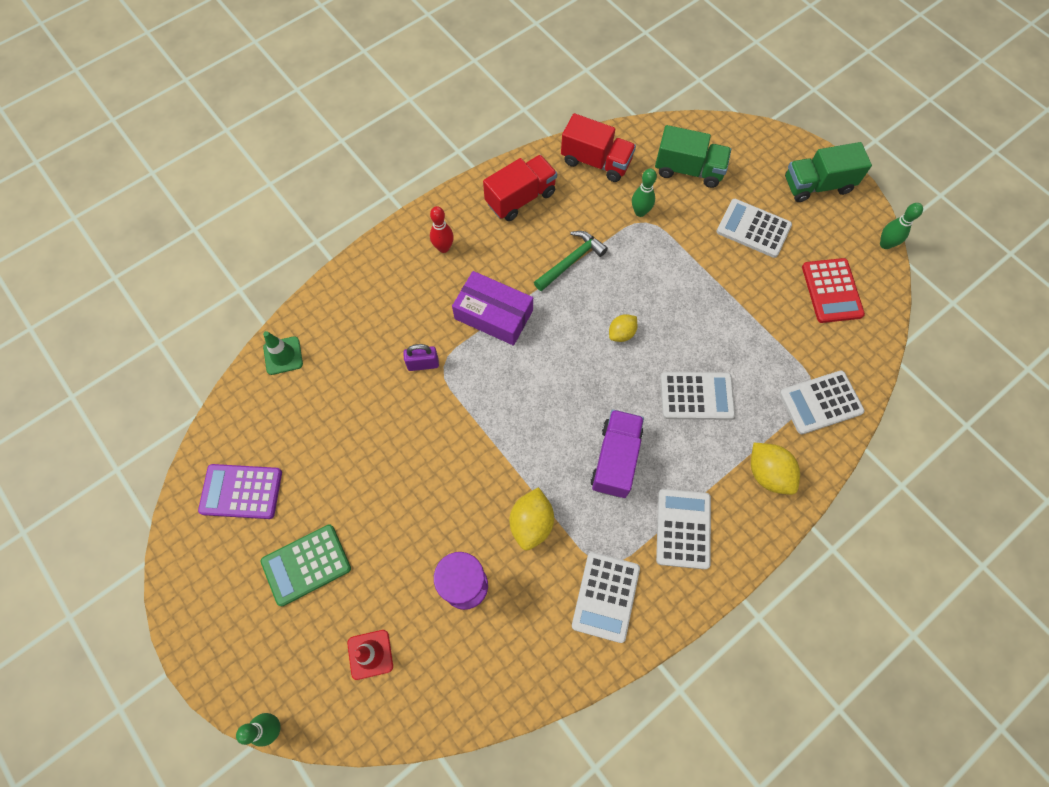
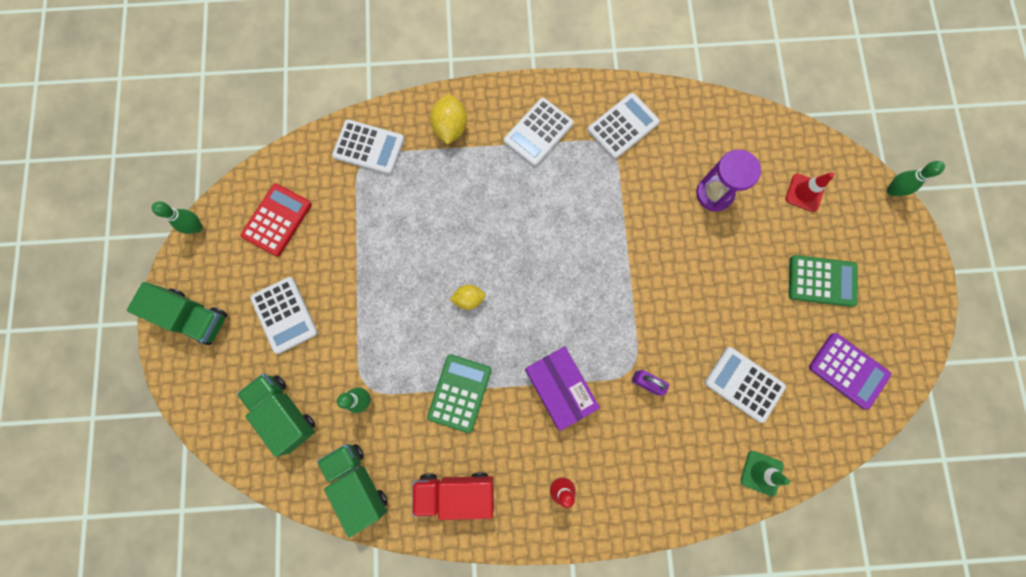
camera: 145 degrees left, 10 degrees up
yellow lemon [510,487,554,550] -> none
green hammer [534,231,608,291] -> green calculator [427,354,491,433]
red truck [561,113,636,182] -> green truck [317,444,388,537]
purple truck [590,409,644,498] -> none
white calculator [660,372,735,420] -> white calculator moved to [705,347,786,423]

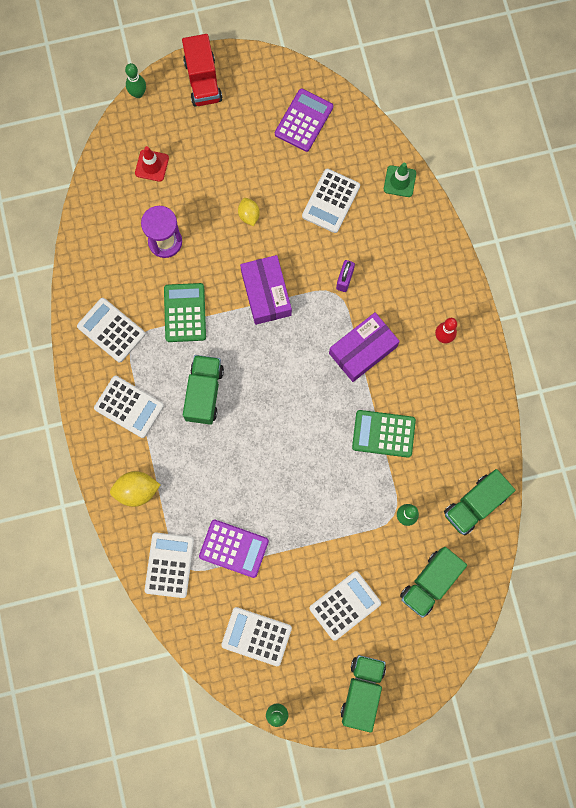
camera: 100 degrees left, 0 degrees up
red calculator [241,184,312,256] -> white calculator [221,607,292,666]
red truck [412,472,494,520] -> red truck moved to [182,34,223,106]
yellow lemon [450,285,485,310] -> yellow lemon moved to [238,198,260,226]
green calculator [789,255,858,307] -> green calculator moved to [164,283,206,342]
none -> green truck [183,355,224,425]
none -> purple calculator [199,519,269,578]
none -> purple box [240,255,292,325]

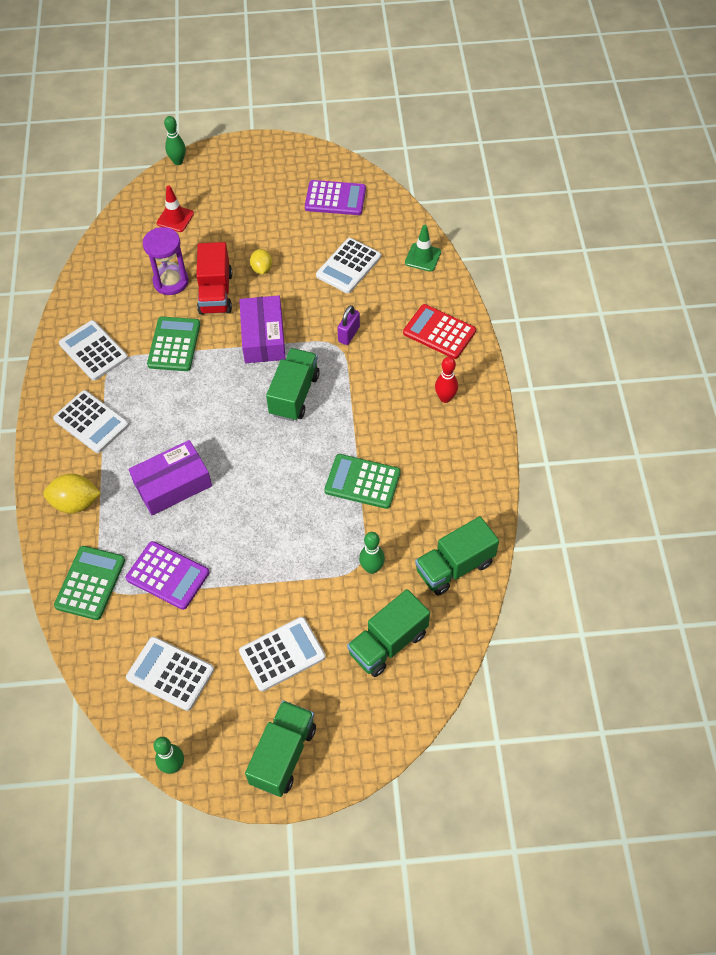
camera: 10 degrees right, 20 degrees down
white calculator [145,532,194,598] -> green calculator [54,546,125,620]
red truck [182,34,223,106] -> red truck moved to [196,242,232,315]
green truck [183,355,224,425] -> green truck moved to [266,348,320,421]
purple calculator [275,88,333,152] -> purple calculator turned 60 degrees clockwise [305,180,366,215]
purple box [329,312,400,382] -> purple box moved to [129,440,212,515]
none -> red calculator [403,304,476,359]

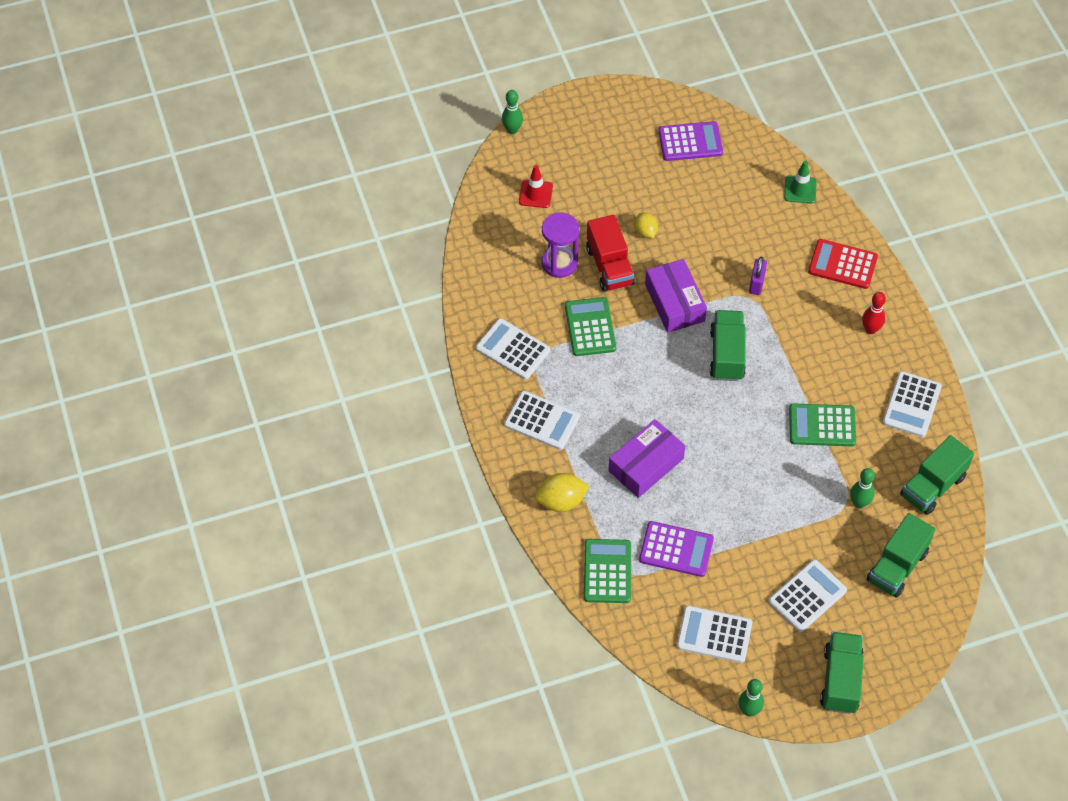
camera: 15 degrees left, 0 degrees up
white calculator [316,238,381,293] -> white calculator moved to [882,371,942,437]

